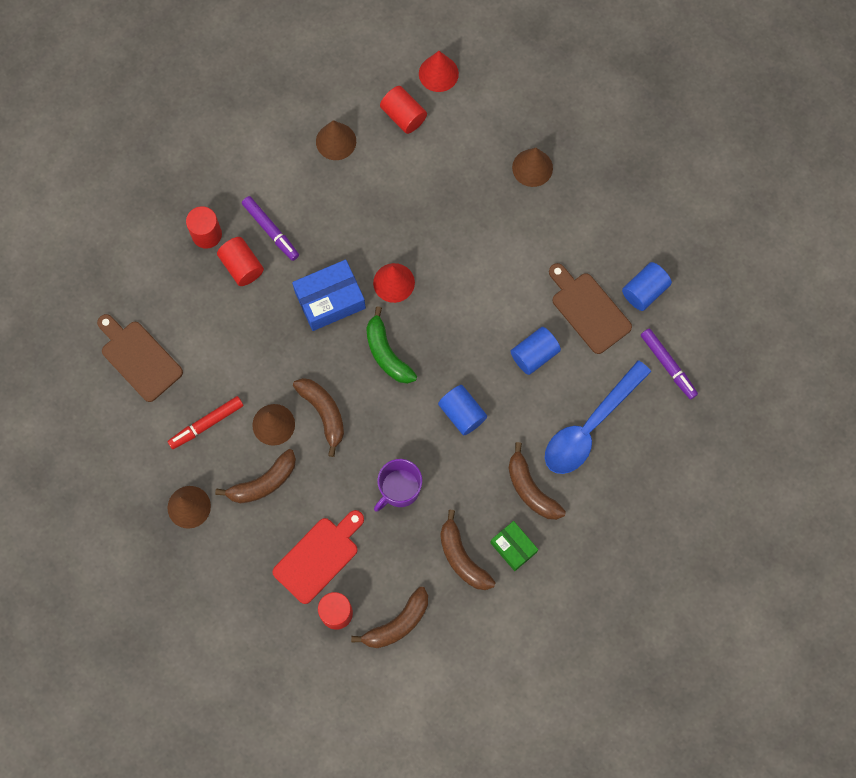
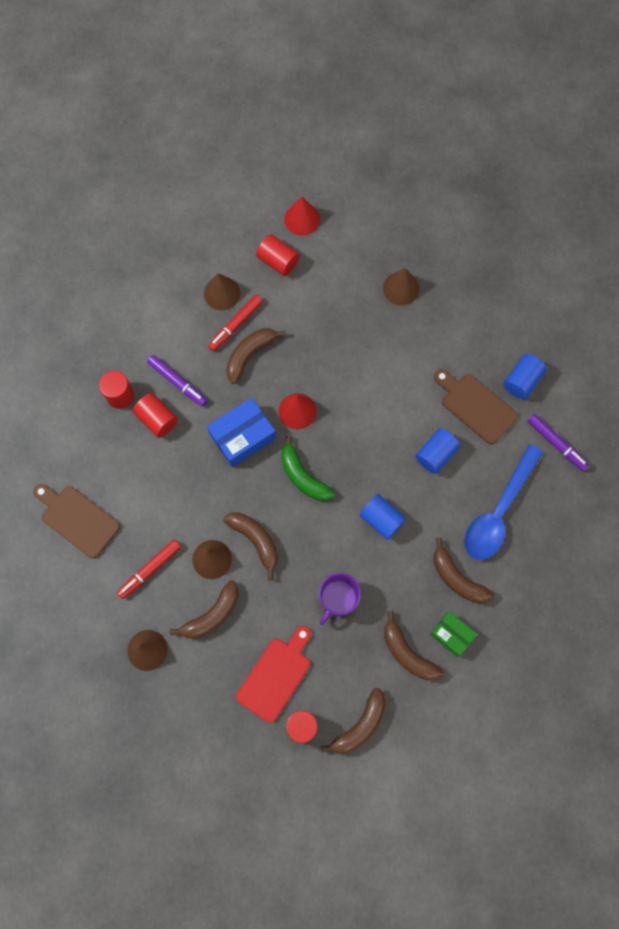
camera: 10 degrees left, 0 degrees up
none -> red marker [208,295,263,352]
none -> brown banana [226,328,286,384]

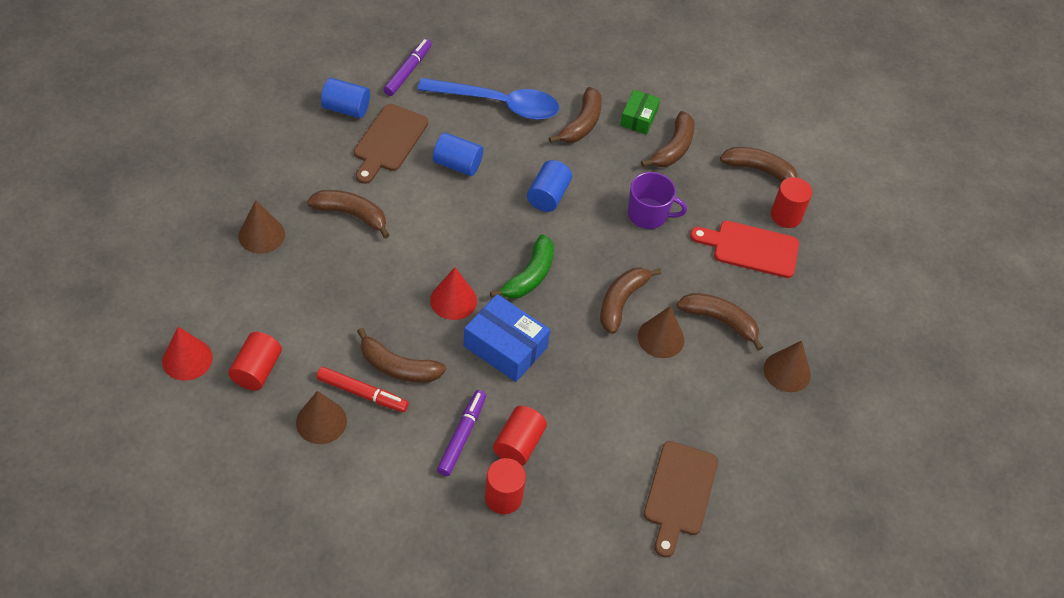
camera: 115 degrees left, 20 degrees down
red marker [117,539,181,599] -> none
none -> brown banana [307,190,389,238]

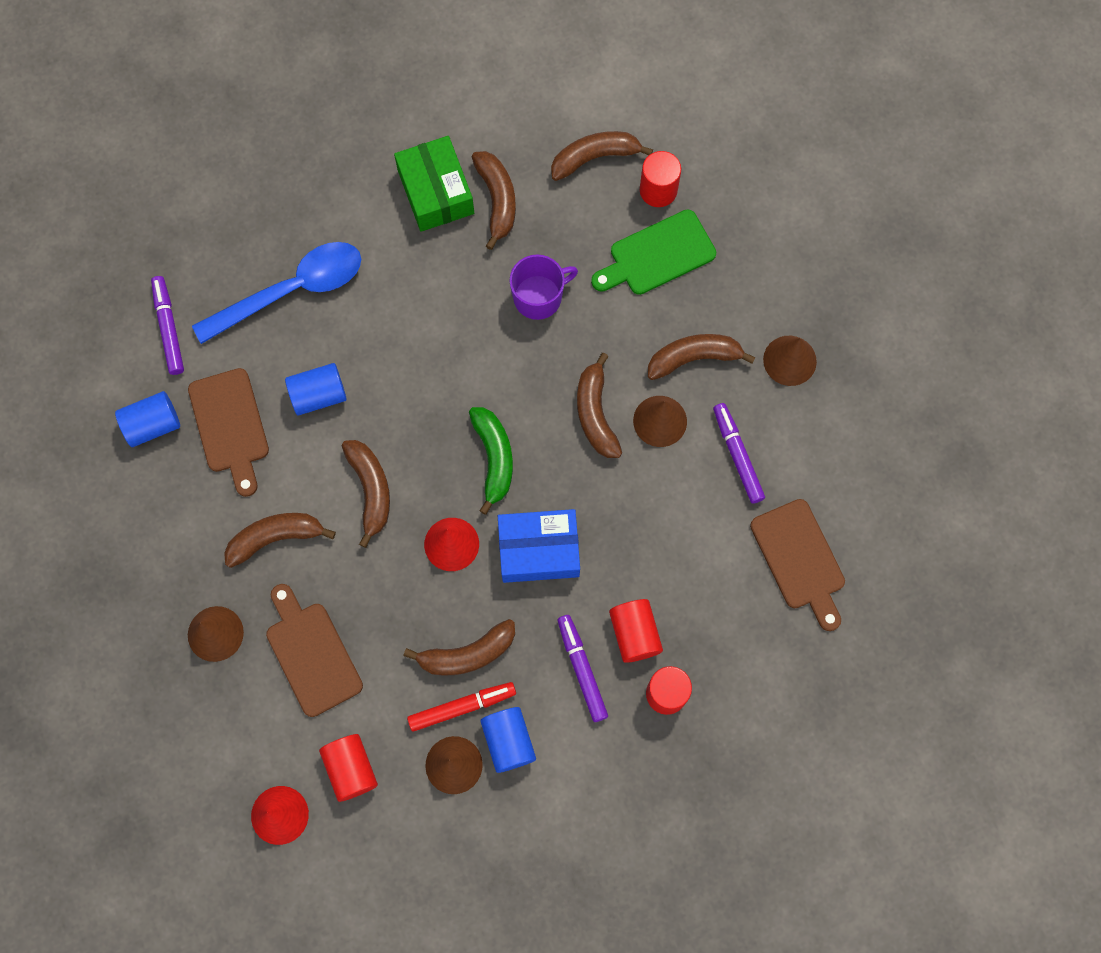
camera: 35 degrees left, 20 degrees up
blue cylinder [527,160,572,212] -> blue cylinder moved to [480,707,536,773]
brown banana [549,87,602,143] -> brown banana moved to [342,440,390,548]
green box [620,90,660,135] -> green box [394,136,474,232], size x1.61
red cutting board [690,221,799,278] -> green cutting board [591,209,716,295]
none -> brown cutting board [266,584,363,717]
none -> purple marker [713,403,765,504]

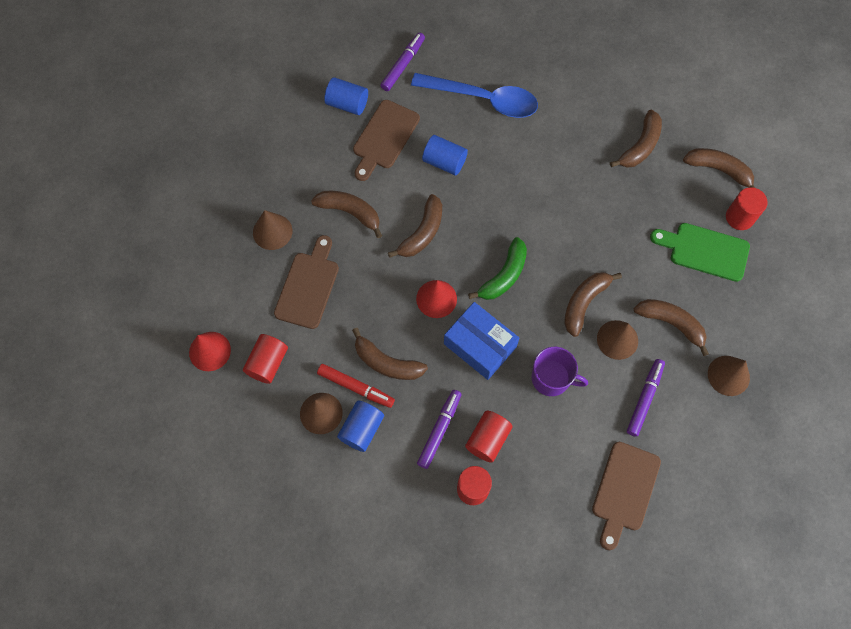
camera: 45 degrees right, 5 degrees down
green box [394,136,474,232] -> none
purple mug [509,255,578,320] -> purple mug moved to [532,347,588,396]

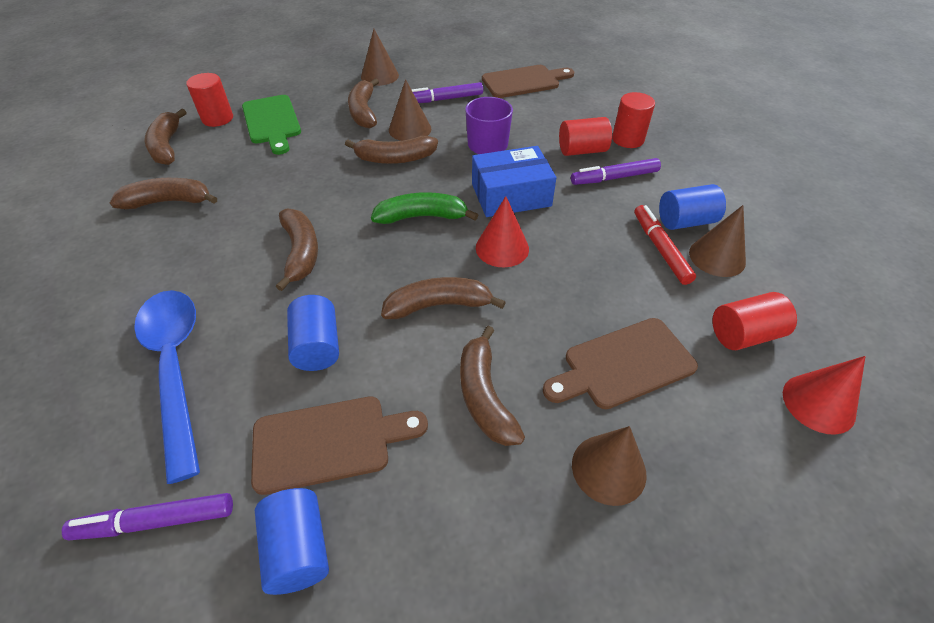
camera: 130 degrees left, 20 degrees down
brown banana [352,328,428,380] -> brown banana moved to [276,208,318,291]
blue box [444,302,519,380] -> blue box turned 75 degrees clockwise [472,146,556,217]

